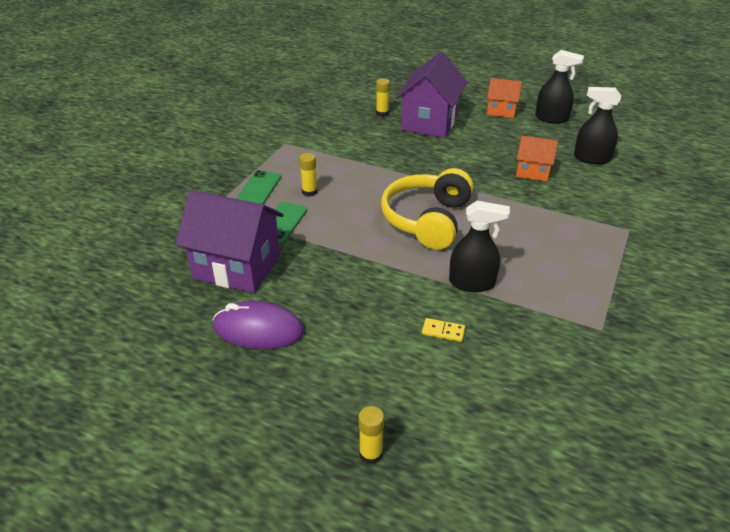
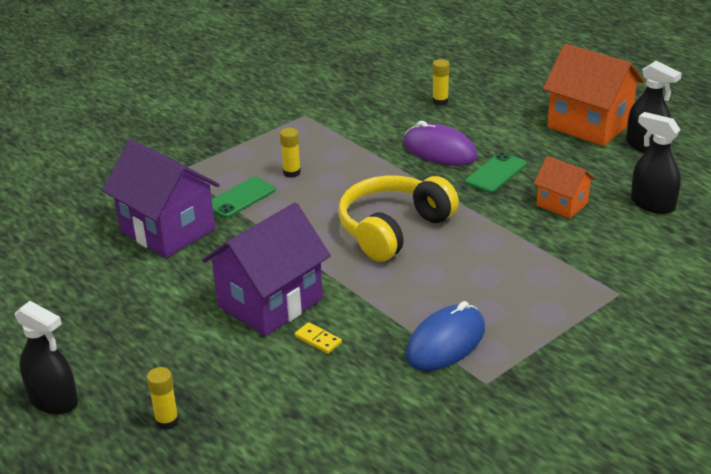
camera: 25 degrees right, 5 degrees down
purple mouse [213,301,304,349] -> purple mouse moved to [403,121,478,166]
green phone [236,170,281,204] -> green phone moved to [465,152,526,193]
purple house [396,52,468,138] -> purple house moved to [202,203,331,336]
black spray bottle [449,201,510,292] -> black spray bottle moved to [15,301,78,414]
orange house [487,78,522,118] -> orange house [543,44,644,146], size x1.82
none -> blue mouse [405,301,485,371]

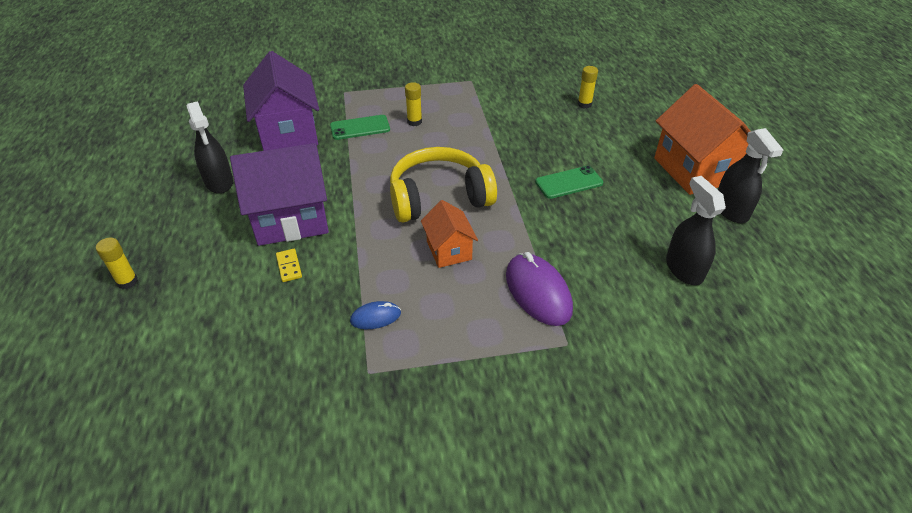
camera: 30 degrees right, 10 degrees up
black spray bottle [15,301,78,414] -> black spray bottle moved to [187,101,233,194]
purple mouse [403,121,478,166] -> purple mouse moved to [506,252,573,326]
blue mouse [405,301,485,371] -> blue mouse [350,301,401,329], size x0.52
orange house [534,156,595,219] -> orange house moved to [421,200,478,268]

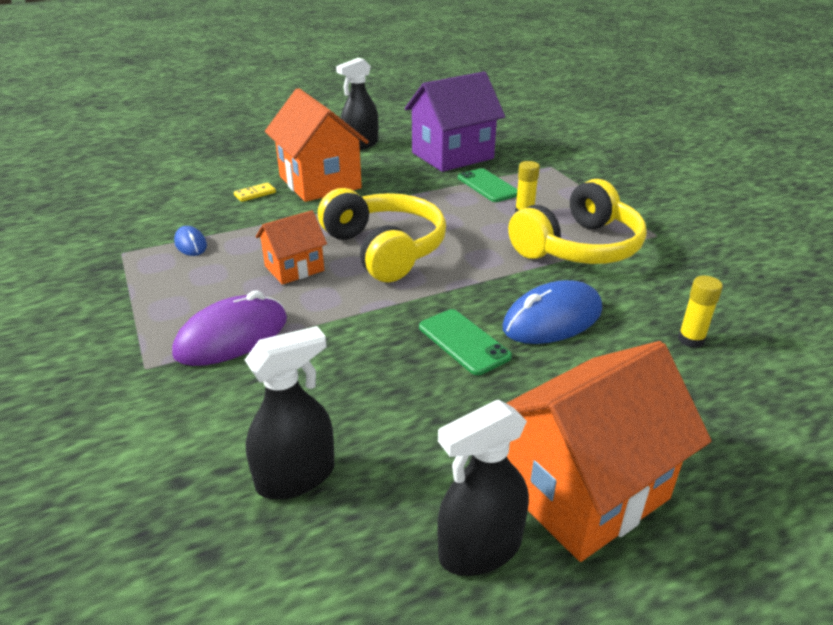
camera: 75 degrees right, 10 degrees down
yellow glue stick [96,237,138,289] -> none
purple house [230,143,329,246] -> orange house [265,88,369,202]
none -> blue mouse [503,280,602,344]
none -> yellow headphones [508,179,647,264]

